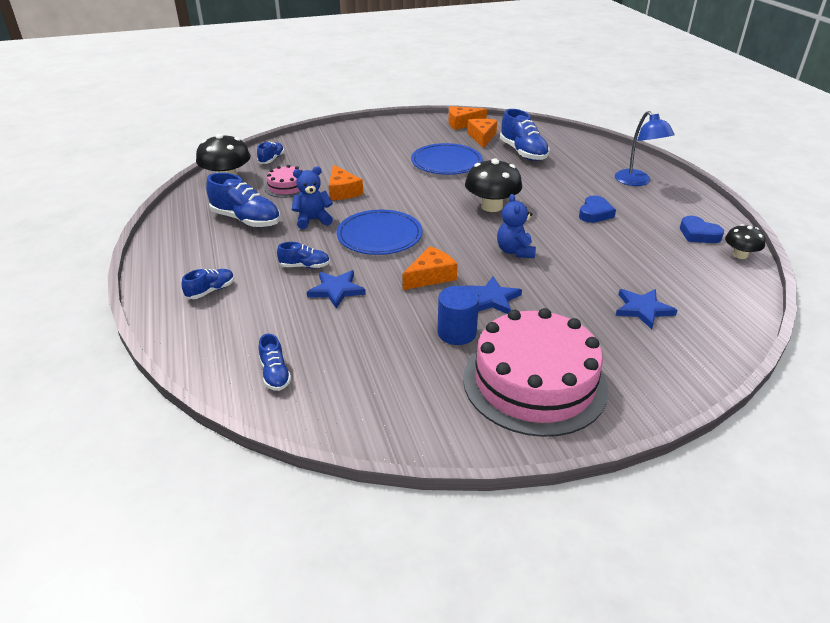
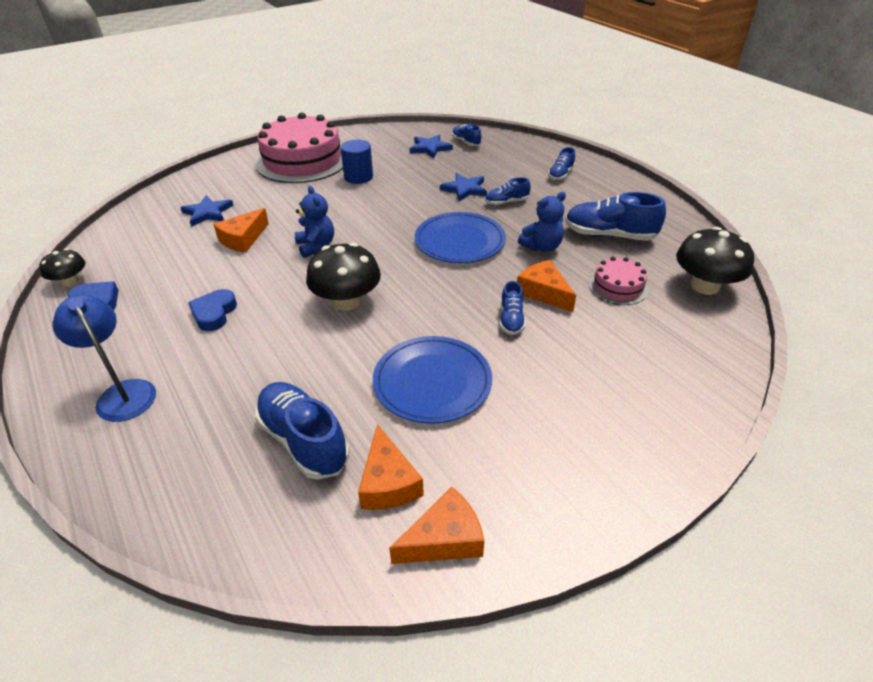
camera: 165 degrees right, 5 degrees up
blue shoe [257,142,284,164] -> blue shoe moved to [500,281,525,335]
orange cheese [403,246,457,290] -> orange cheese moved to [213,208,269,253]
blue star [465,277,522,314] -> blue star moved to [410,135,453,158]

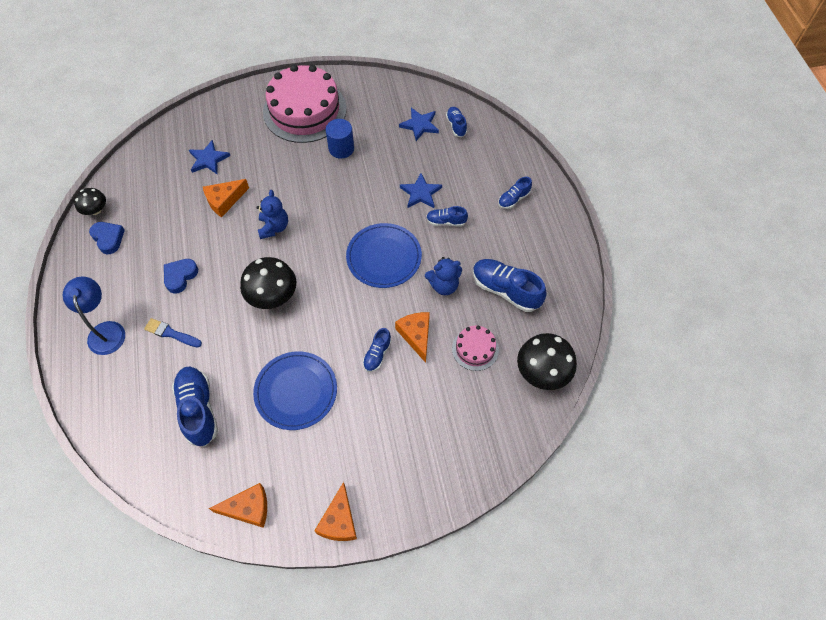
camera: 20 degrees right, 20 degrees up
orange cheese [358,424,424,510] -> orange cheese moved to [314,482,357,541]
none -> blue brush [144,318,202,347]

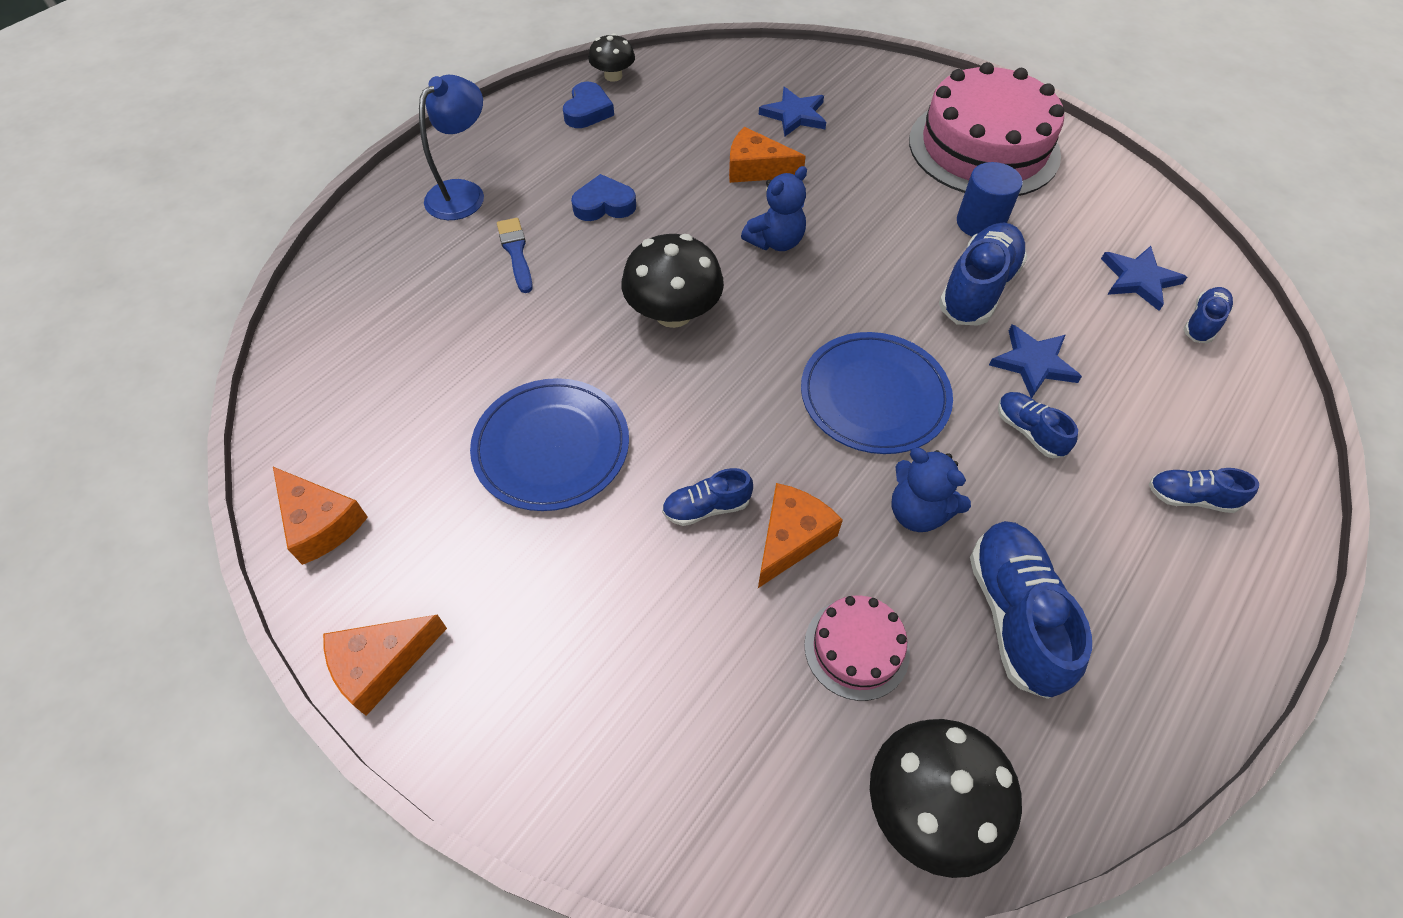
camera: 50 degrees right, 5 degrees down
blue shoe [172,367,218,446] -> blue shoe moved to [939,223,1028,326]

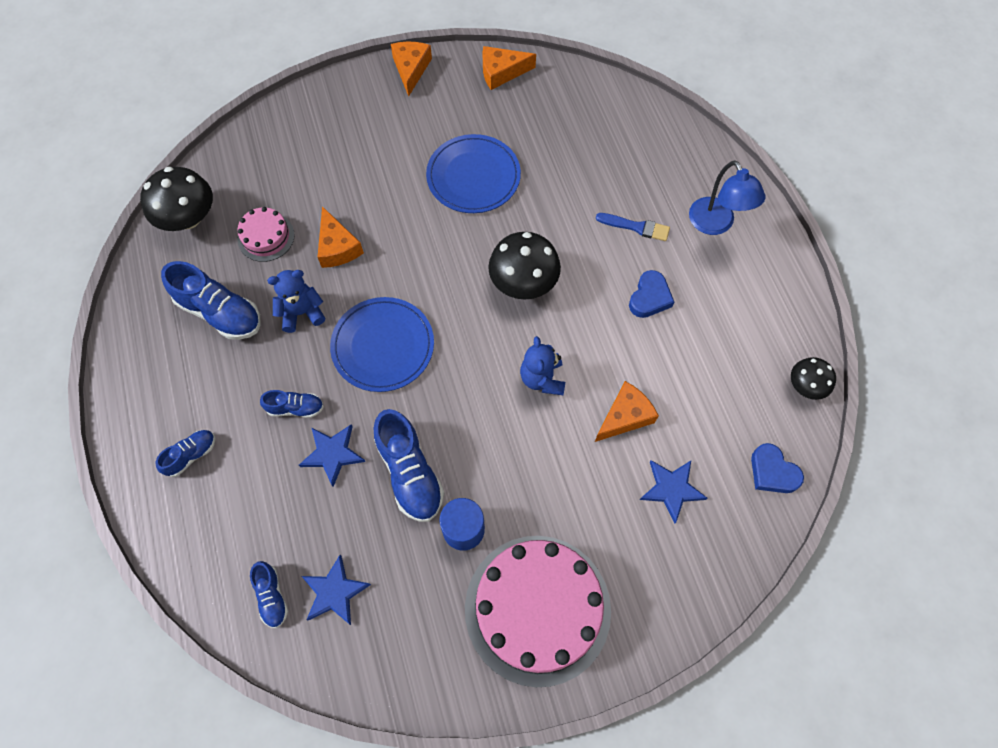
camera: 125 degrees right, 10 degrees up
blue heart [563,82,614,128] -> blue heart moved to [751,443,804,493]
blue shoe [662,468,753,526] -> none

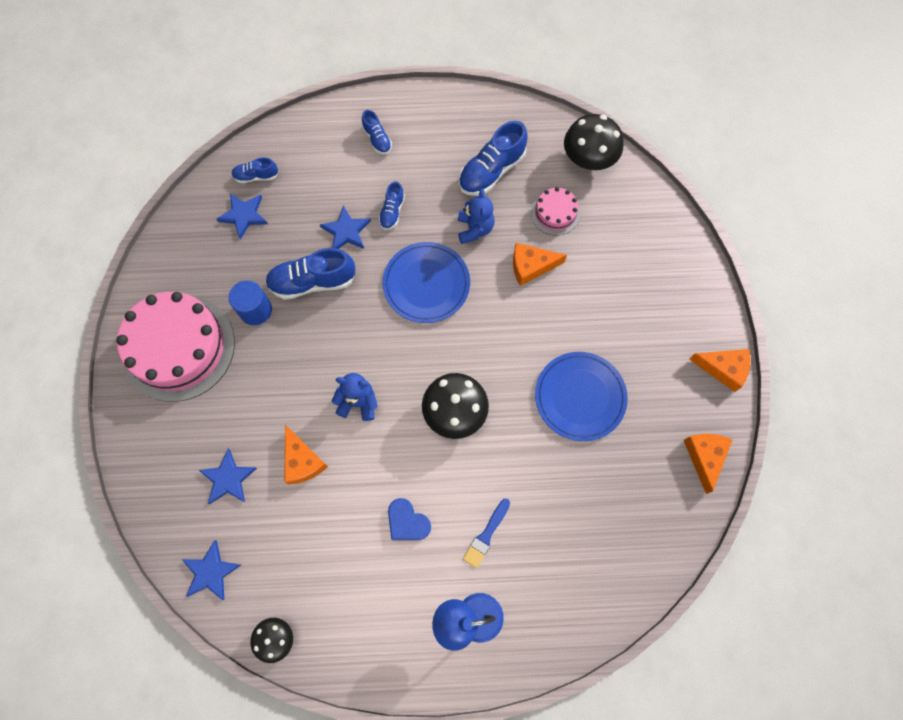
camera: 105 degrees right, 5 degrees up
blue heart [751,443,804,493] -> blue star [182,540,241,600]

